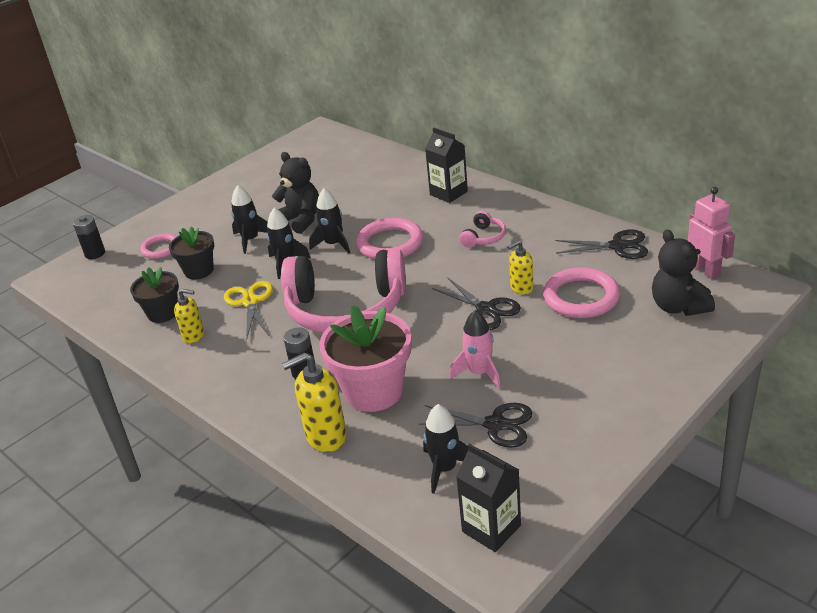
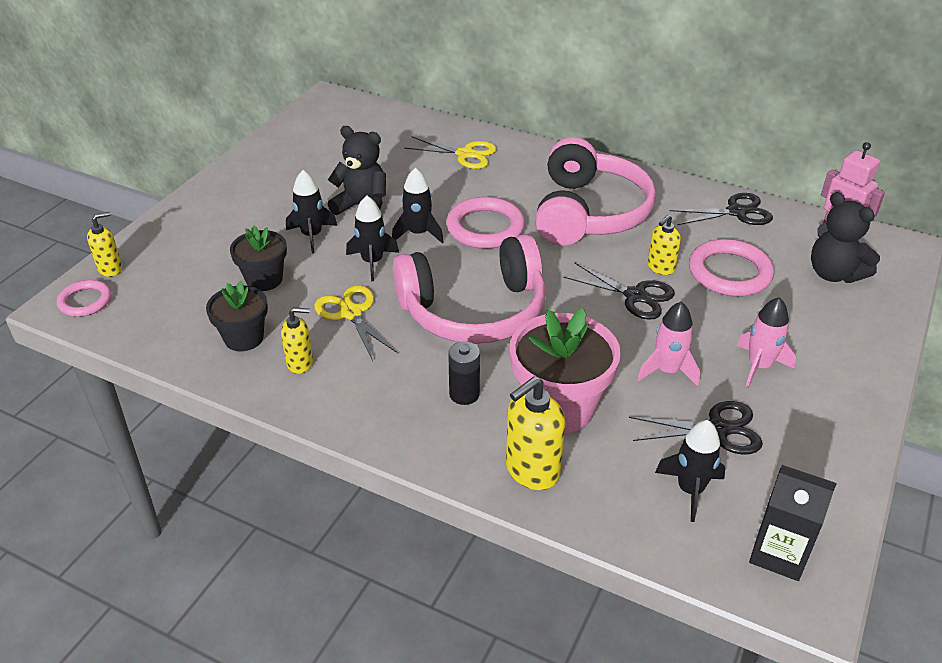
camera: 20 degrees left, 5 degrees up
black battery [73,215,105,259] -> yellow soap dispenser [87,212,122,277]
pink ring [140,234,177,259] -> pink ring moved to [57,280,111,317]
black carton [425,128,468,203] -> none
pink headphones [460,211,506,248] -> pink headphones [535,137,656,246], size x2.49
none -> yellow scissors [404,136,497,169]
none -> pink rocket [737,297,796,387]

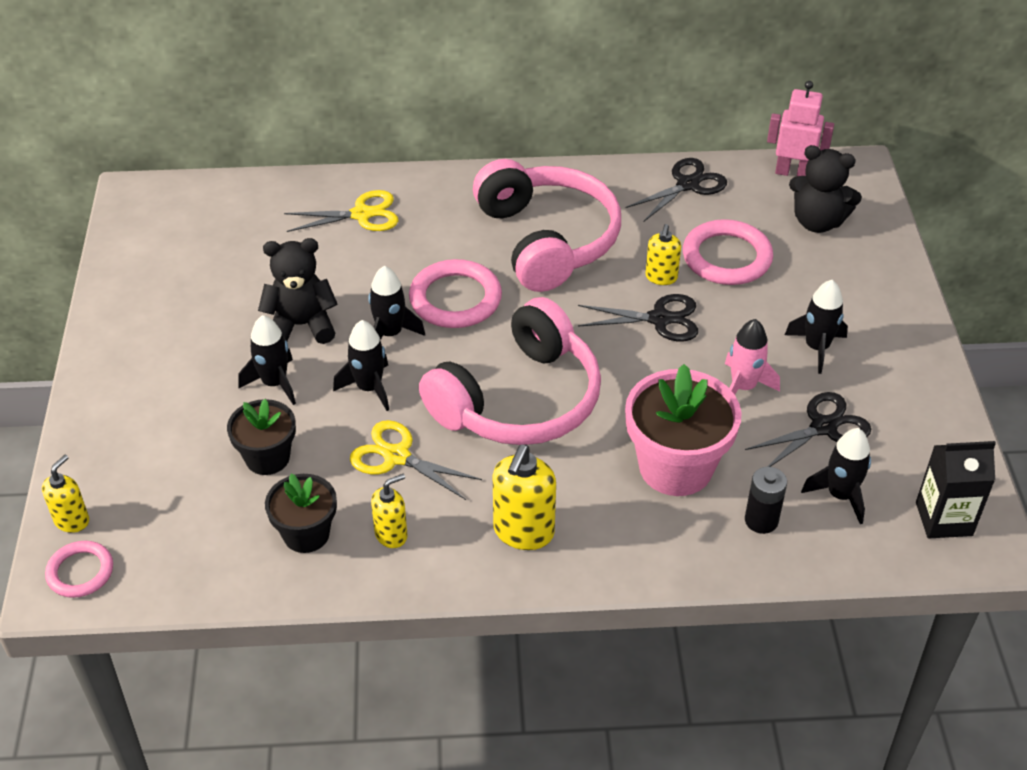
camera: 30 degrees left, 5 degrees up
black battery [448,341,480,405] -> black battery moved to [745,467,787,534]
yellow soap dispenser [506,377,565,490] -> yellow soap dispenser moved to [493,444,556,550]
pink rocket [737,297,796,387] -> black rocket [785,280,848,374]

